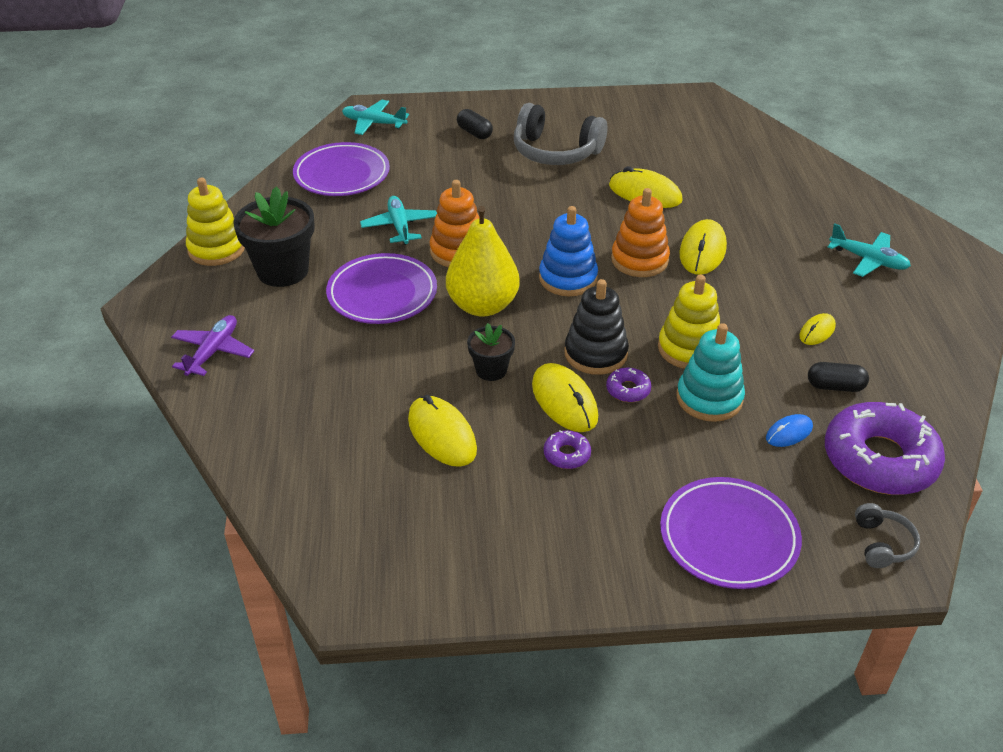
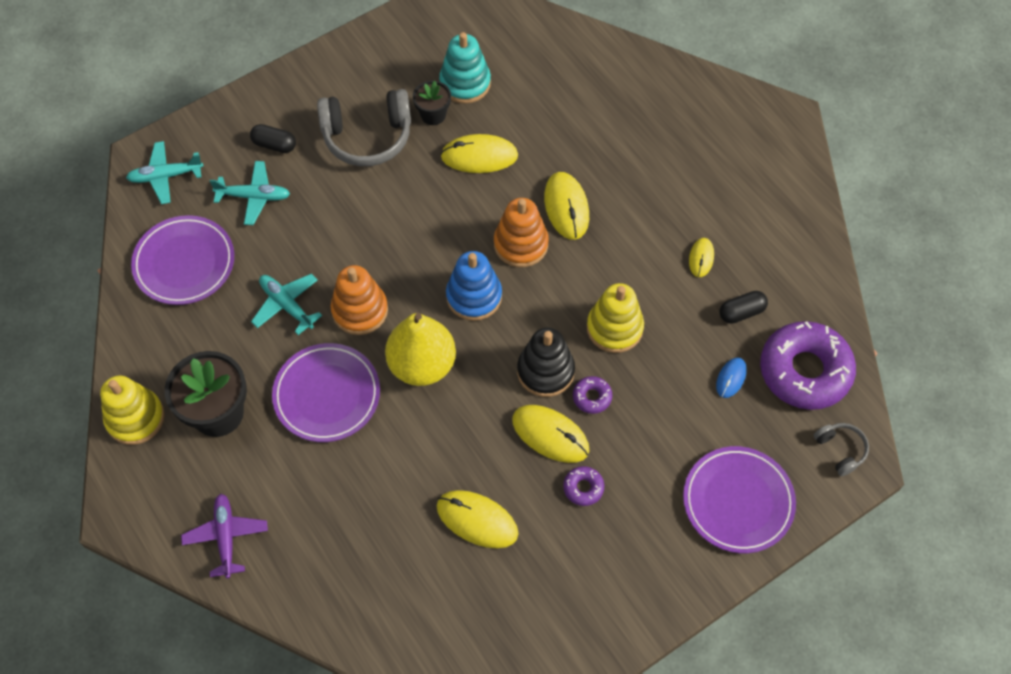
camera: 30 degrees left, 20 degrees up
black flower pot [467,323,515,381] -> black flower pot moved to [413,81,451,125]
turquoise stacking toy [677,323,745,422] -> turquoise stacking toy moved to [439,32,491,104]
turquoise plane [828,223,911,277] -> turquoise plane moved to [210,161,290,225]

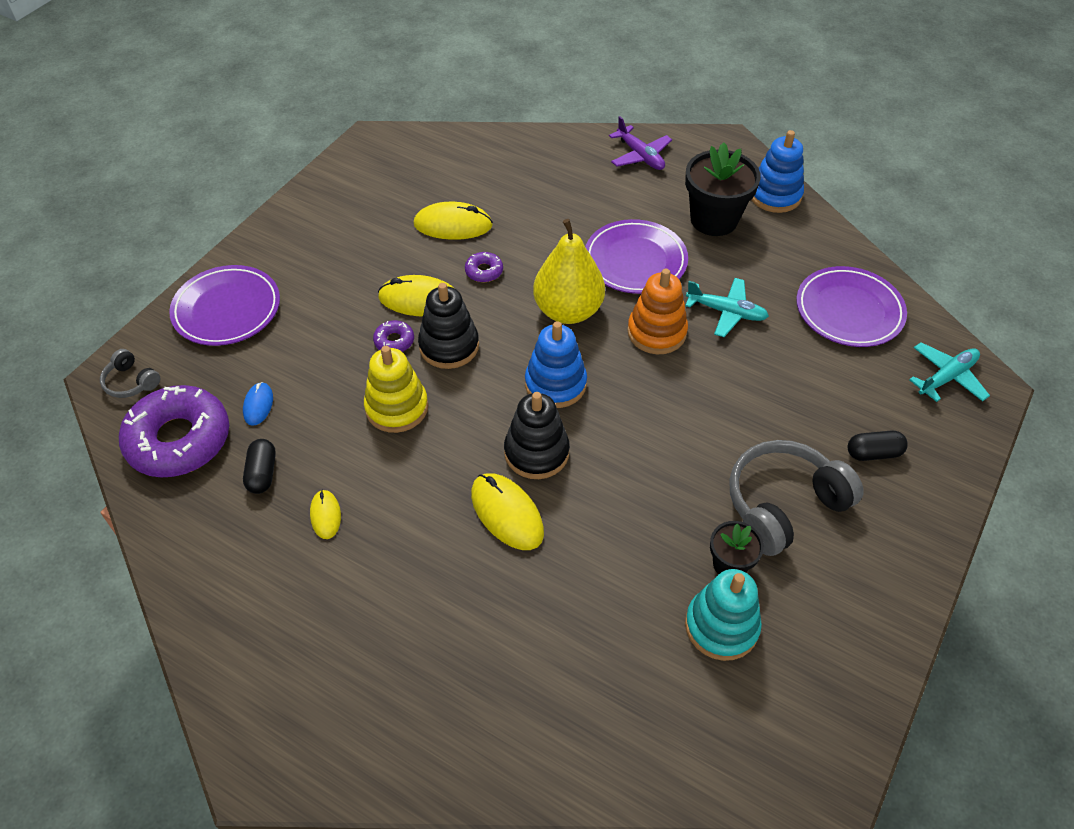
camera: 155 degrees right, 10 degrees down
yellow stacking toy [100,376,165,445] -> blue stacking toy [751,130,804,213]
turquoise plane [210,161,290,225] -> none
yellow mouse [441,134,518,173] -> none
orange stacking toy [494,198,549,267] -> black stacking toy [504,392,570,479]
purple donut [563,466,604,506] -> purple donut moved to [465,252,503,282]
black capsule [720,291,768,324] -> black capsule turned 45 degrees counterclockwise [243,439,276,494]

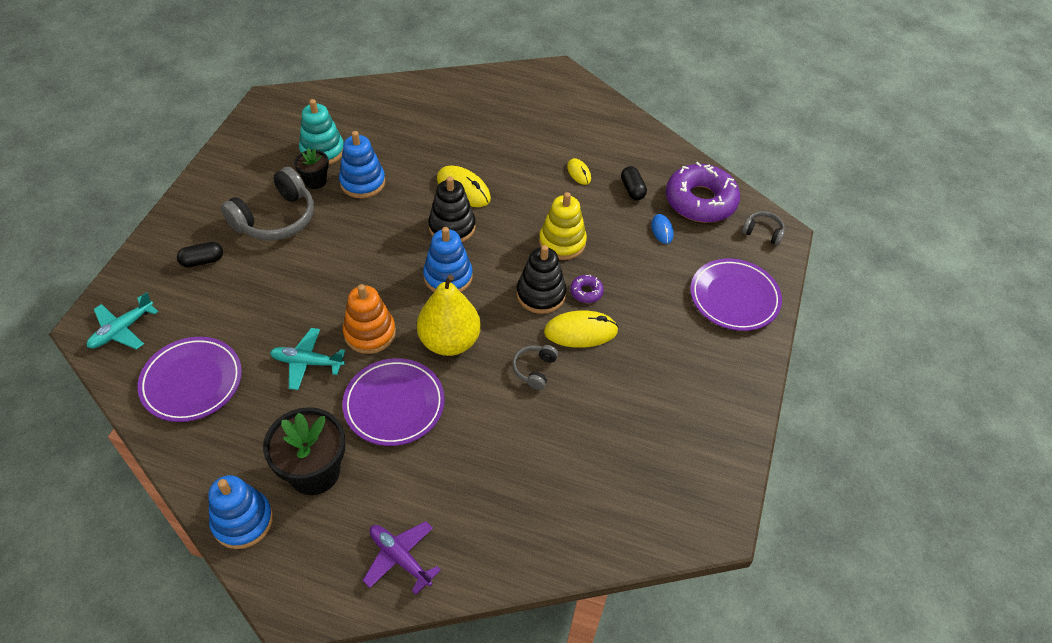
camera: 165 degrees right, 0 degrees up
yellow mouse [413,202,493,240] -> none
purple donut [465,252,503,282] -> grey headphones [513,345,558,390]
none -> blue stacking toy [339,131,385,198]

